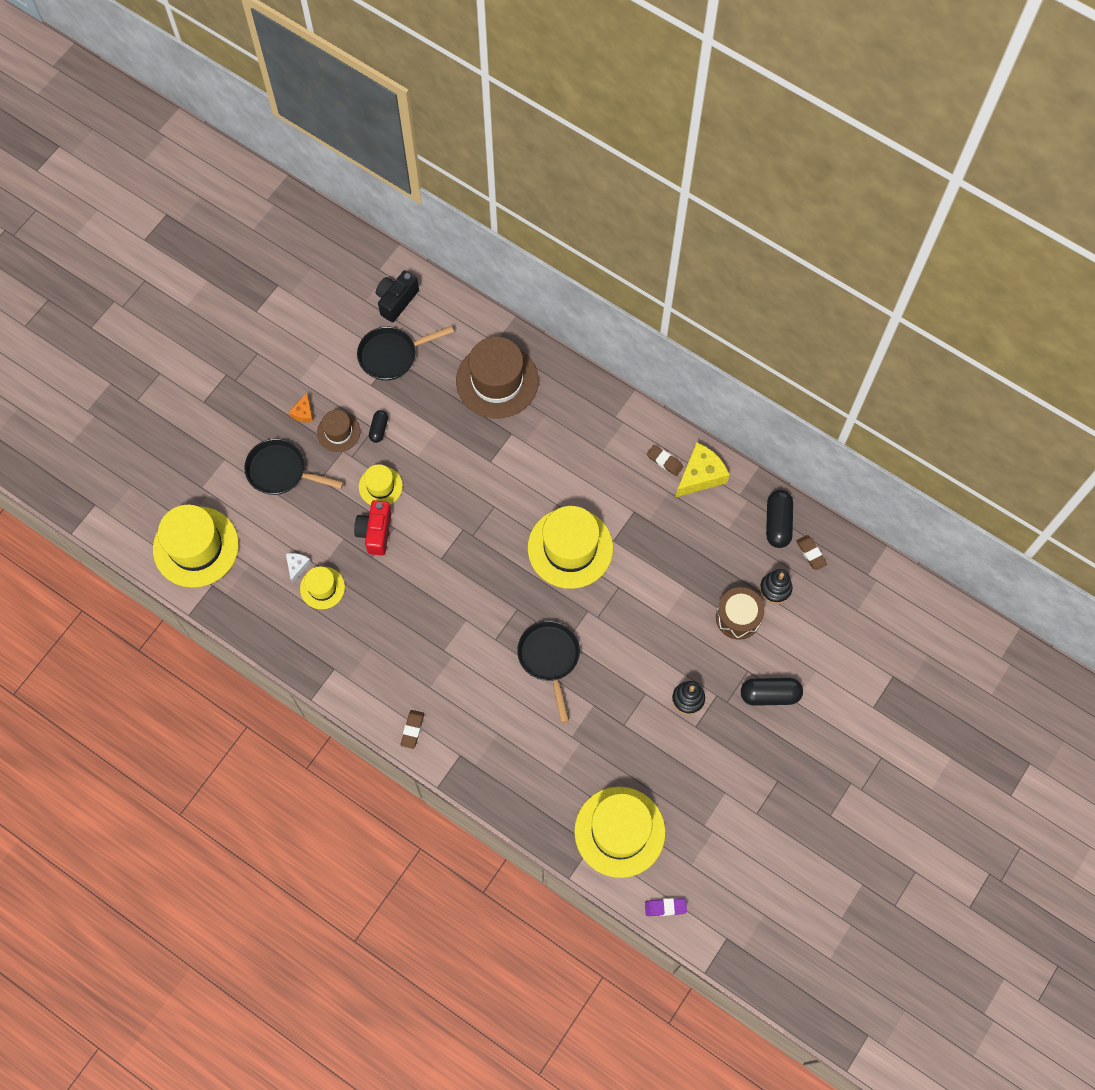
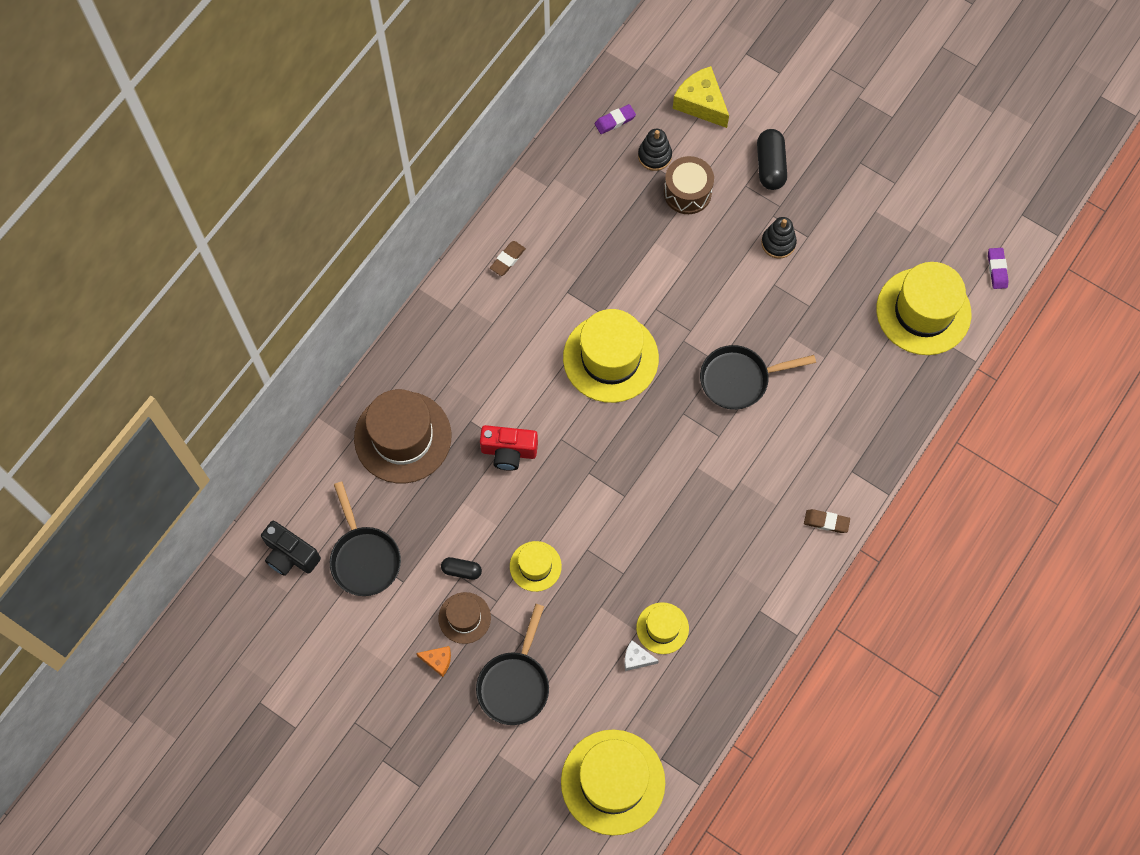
camera: 90 degrees left, 0 degrees up
red camera [354,500,392,556] -> red camera moved to [480,425,538,471]
yellow cheese [676,442,730,497] -> yellow cheese moved to [673,66,729,128]
black capsule [766,490,793,548] -> none
brown eraser [796,535,827,570] -> purple eraser [595,104,636,134]

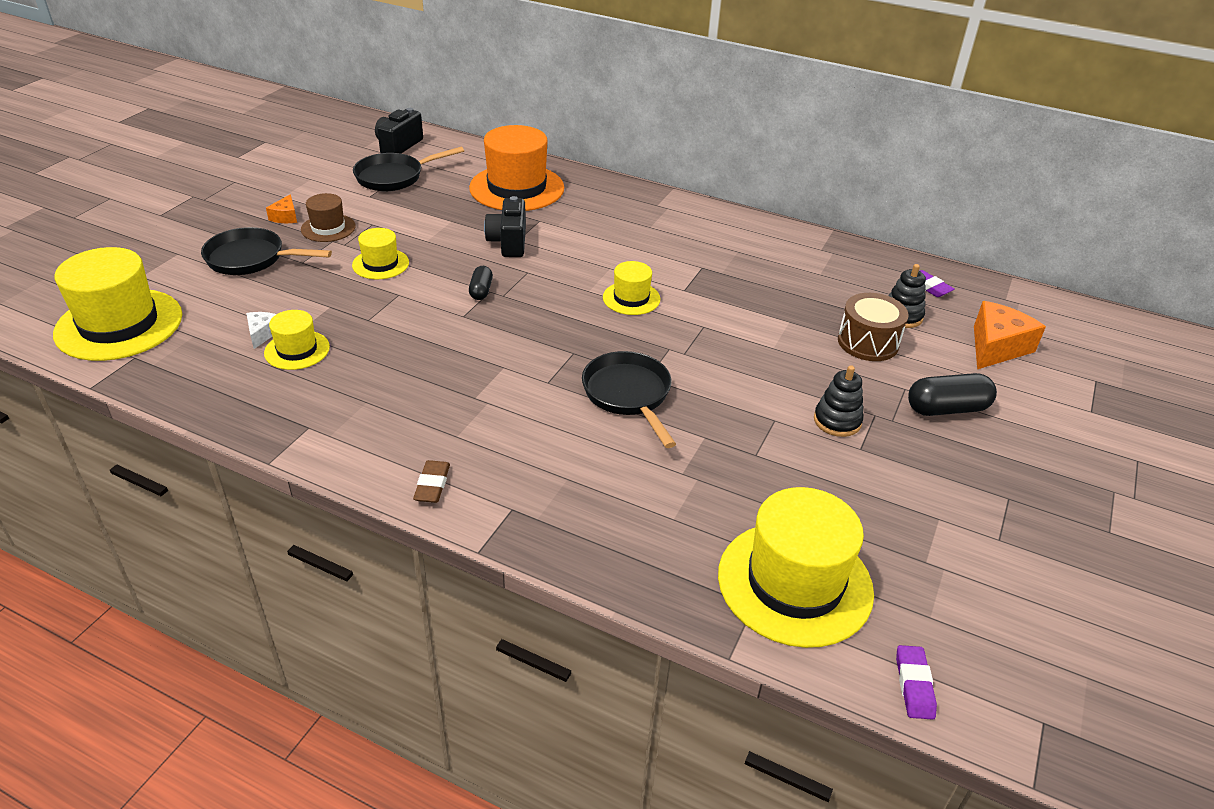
camera: 80 degrees right, 30 degrees down
brown hat [354,389,452,483] -> orange hat [469,125,564,211]
black capsule [441,557,482,580] -> black capsule moved to [469,266,493,300]
red camera [480,425,538,471] -> black camera [484,196,526,257]
brown eraser [490,241,526,276] -> none
yellow hat [563,309,659,403] -> yellow hat [603,261,660,315], size x0.52
yellow cheese [673,66,729,128] -> orange cheese [974,301,1046,369]
purple eraser [988,248,1009,289] -> purple eraser turned 75 degrees counterclockwise [896,645,937,719]

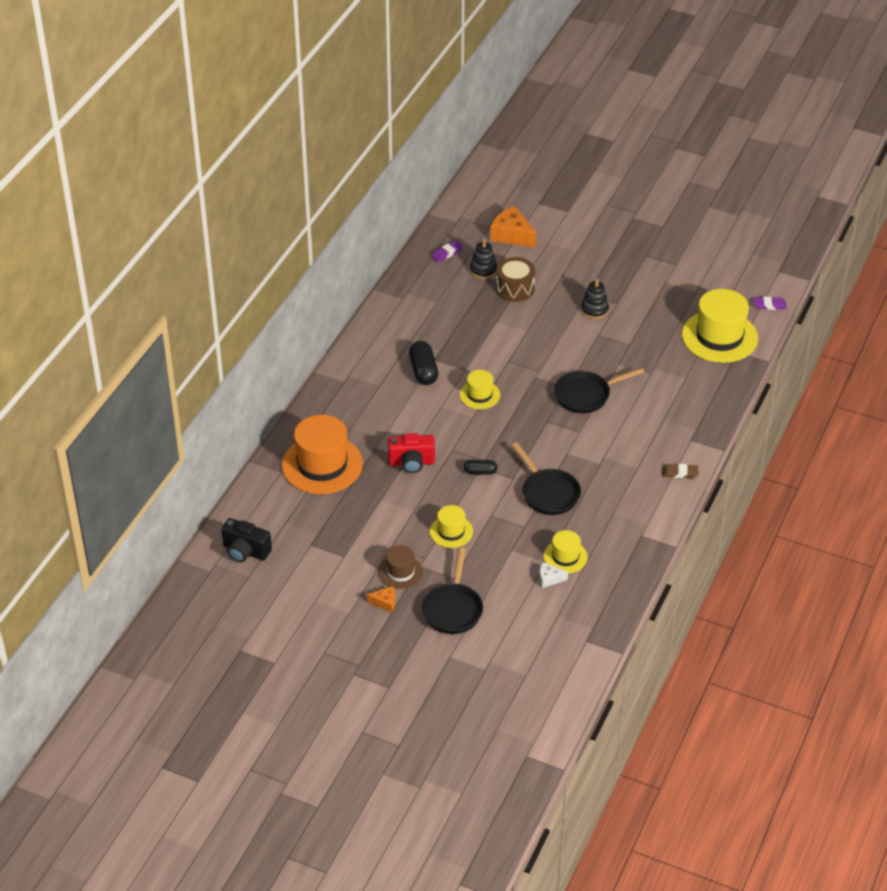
camera: 90 degrees left, 5 degrees up
yellow hat [53,247,182,361] -> none
black pan [353,147,464,191] -> black pan moved to [511,442,581,515]
black camera [484,196,526,257] -> red camera [388,433,435,473]
black capsule [908,373,997,416] -> black capsule moved to [409,341,438,385]

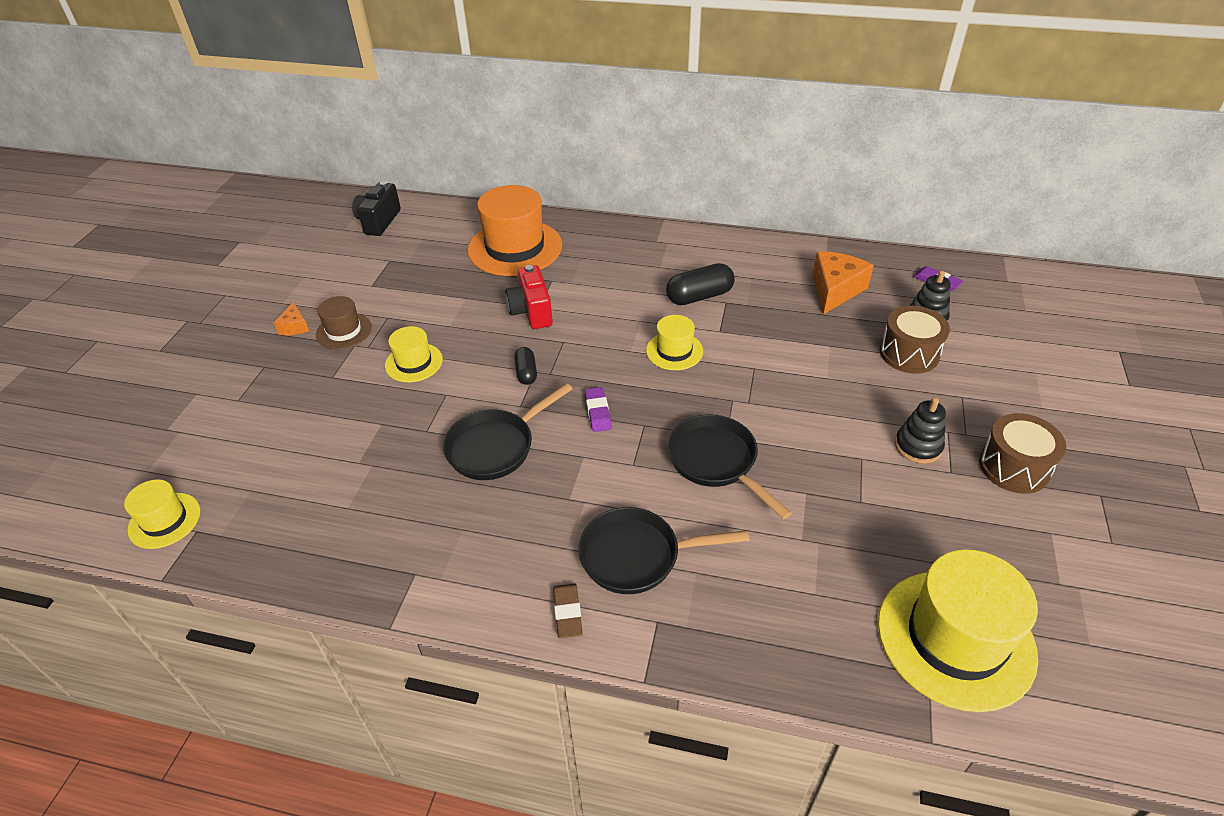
camera: 80 degrees right, 0 degrees up
black pan [422,548,483,634] -> black pan moved to [578,507,750,594]
orange cheese [490,206,537,248] -> orange cheese moved to [813,251,874,314]
white cheese [540,562,568,588] -> none
yellow hat [544,530,588,573] -> yellow hat moved to [124,480,200,549]
purple eraser [753,297,787,310] -> purple eraser moved to [585,387,612,432]
none -> brown drum [979,413,1066,494]

